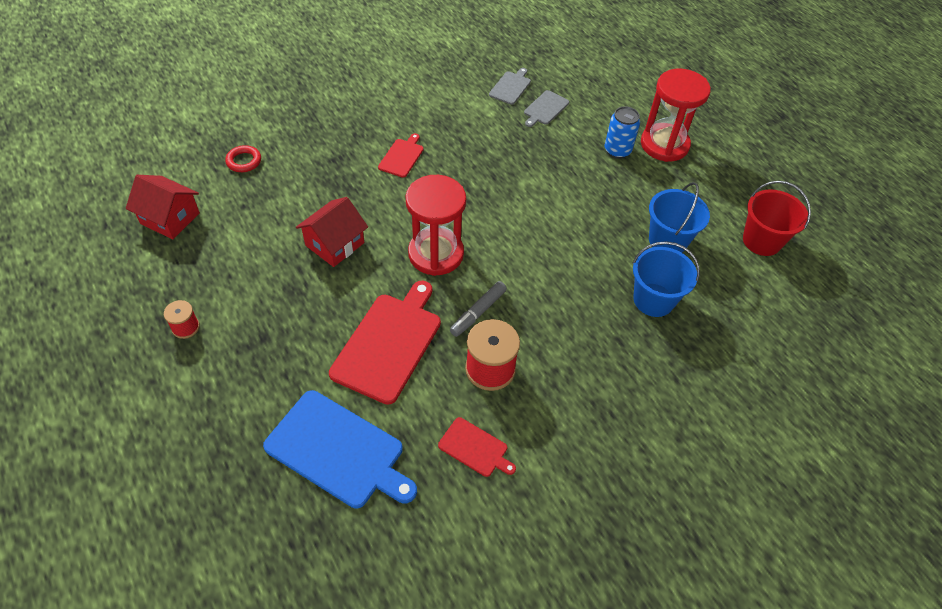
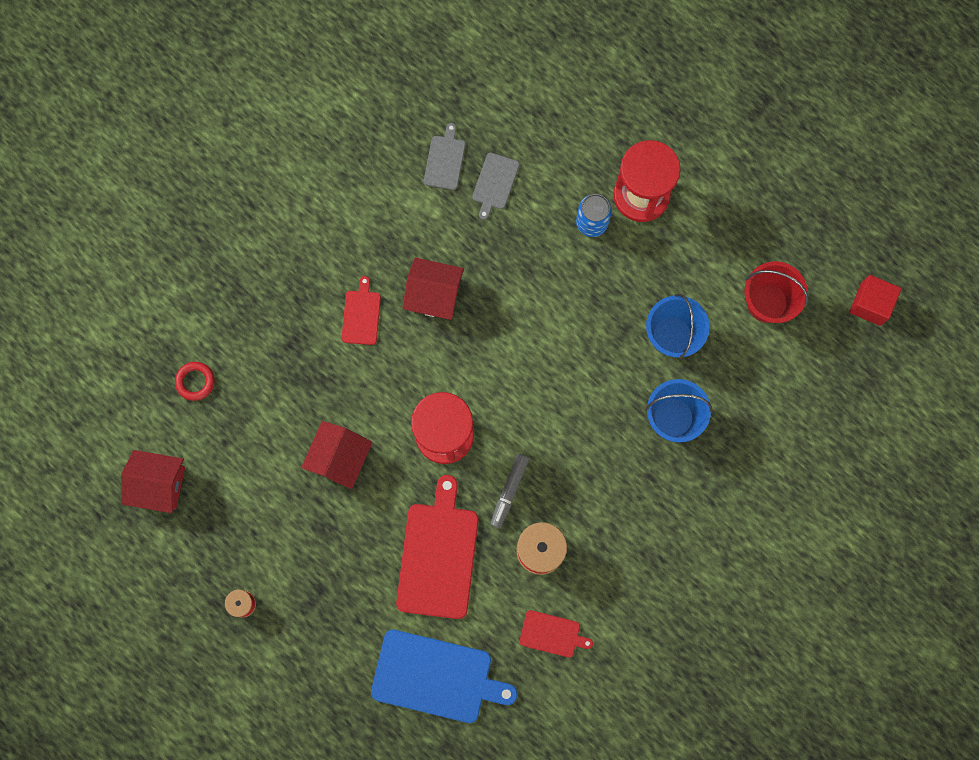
camera: 15 degrees left, 25 degrees up
none -> red house [403,258,464,320]
none -> red cube [849,275,902,326]

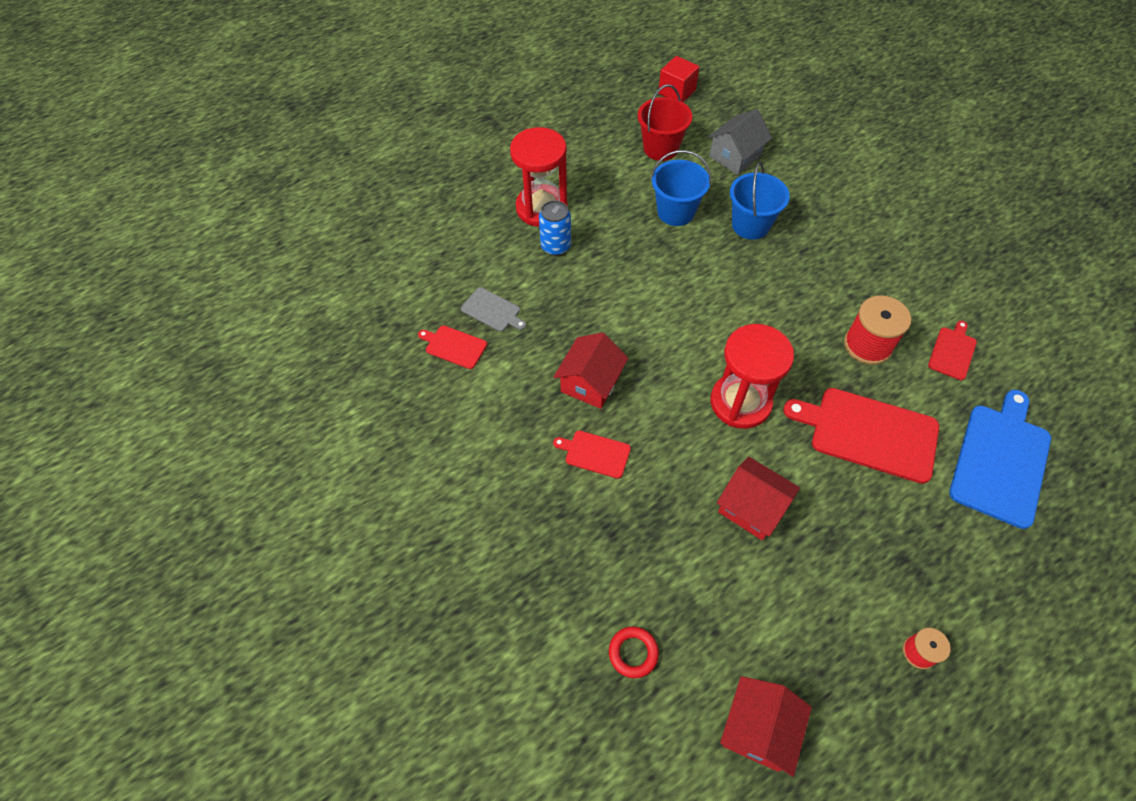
camera: 75 degrees left, 20 degrees down
grey cutting board [424,123,465,190] -> red cutting board [418,325,487,369]
grey marker [490,454,529,528] -> none
none -> grey house [707,109,772,175]

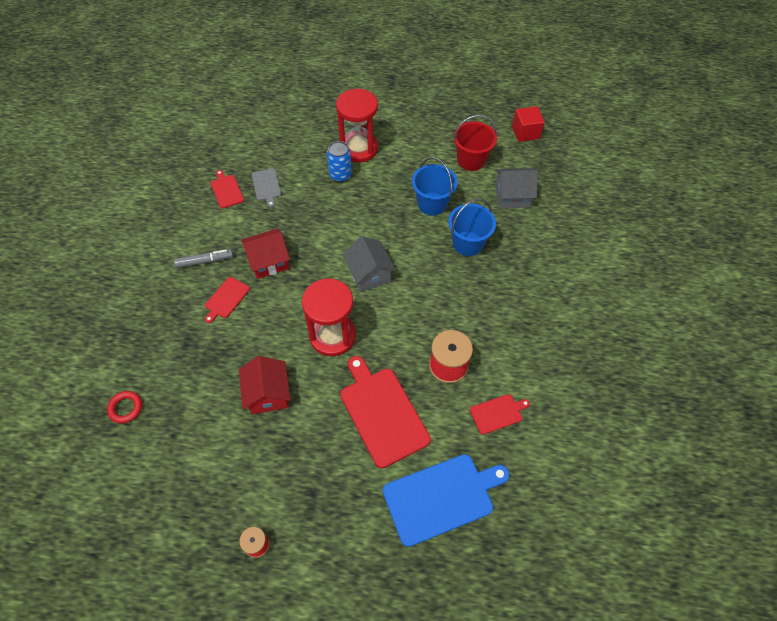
camera: 40 degrees right, 0 degrees up
red cutting board [553,431,631,479] -> red cutting board turned 120 degrees counterclockwise [205,277,250,323]
red house [720,676,812,777] -> none
none -> grey marker [174,249,233,268]
none -> grey house [343,236,396,292]

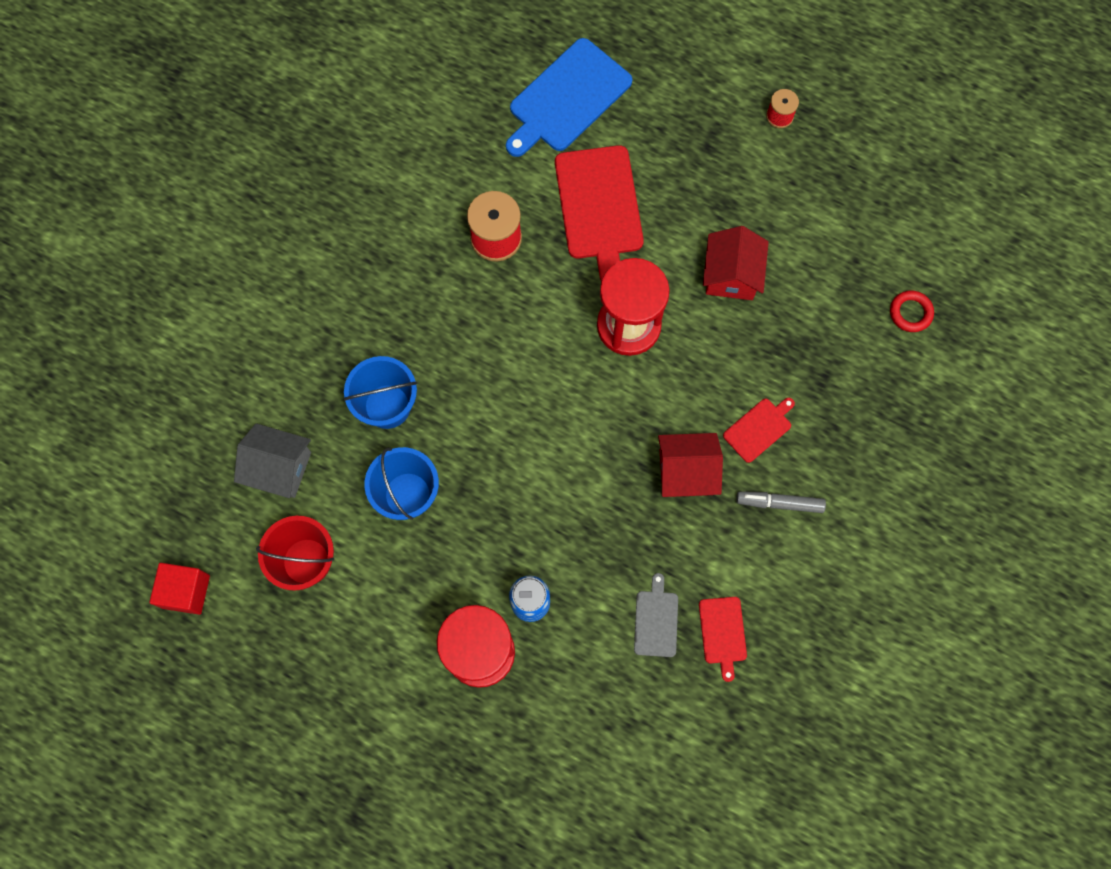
camera: 160 degrees left, 15 degrees up
grey house [343,236,396,292] -> none
blue cutting board [383,454,510,547] -> blue cutting board turned 45 degrees counterclockwise [506,38,633,157]
red cutting board [470,394,530,435] -> none

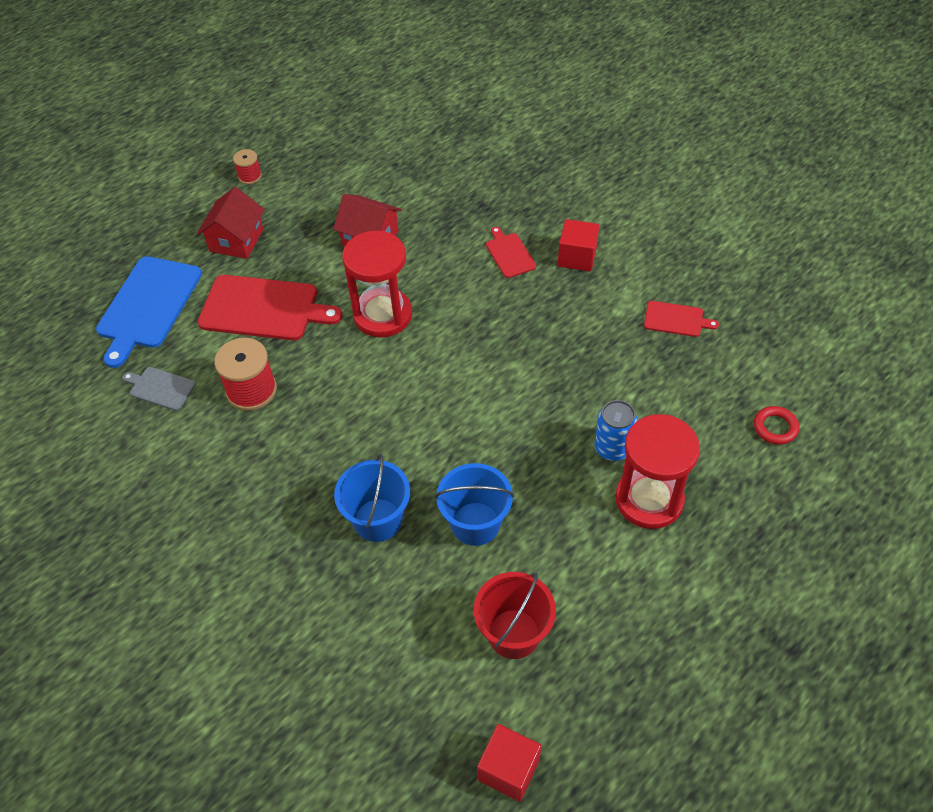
camera: 70 degrees left, 20 degrees down
grey house [234,423,311,498] -> none
blue cutting board [506,38,633,157] -> blue cutting board turned 45 degrees clockwise [96,256,202,368]
grey cutting board [634,573,678,657] -> grey cutting board moved to [122,367,196,411]
red house [658,433,723,497] -> red house moved to [197,187,265,259]
grey marker [736,491,826,513] -> red cube [558,219,599,271]
red ring [890,291,934,332] -> red ring moved to [754,406,799,445]

